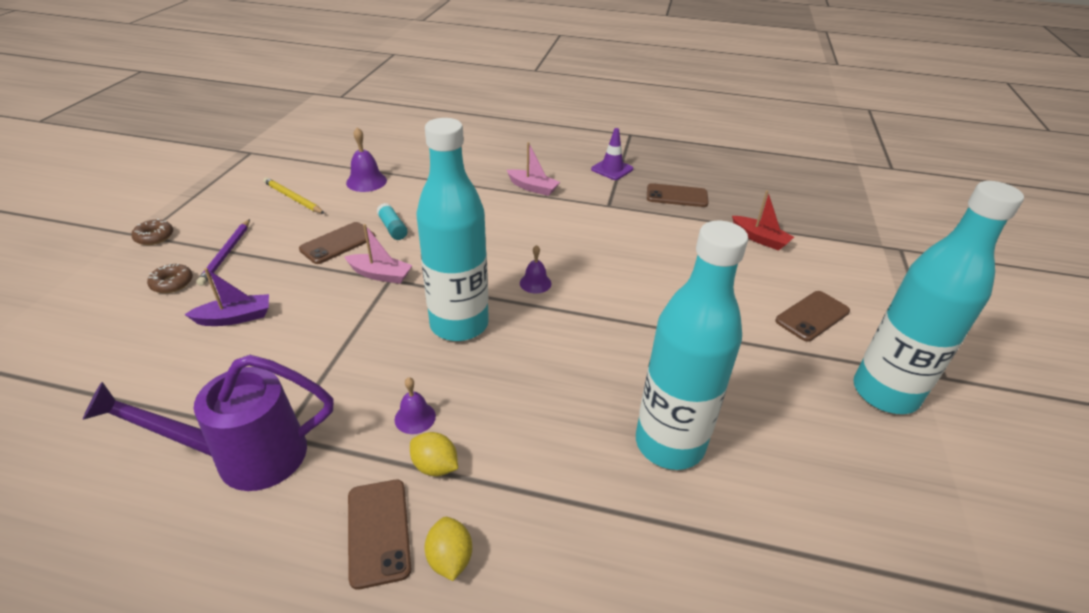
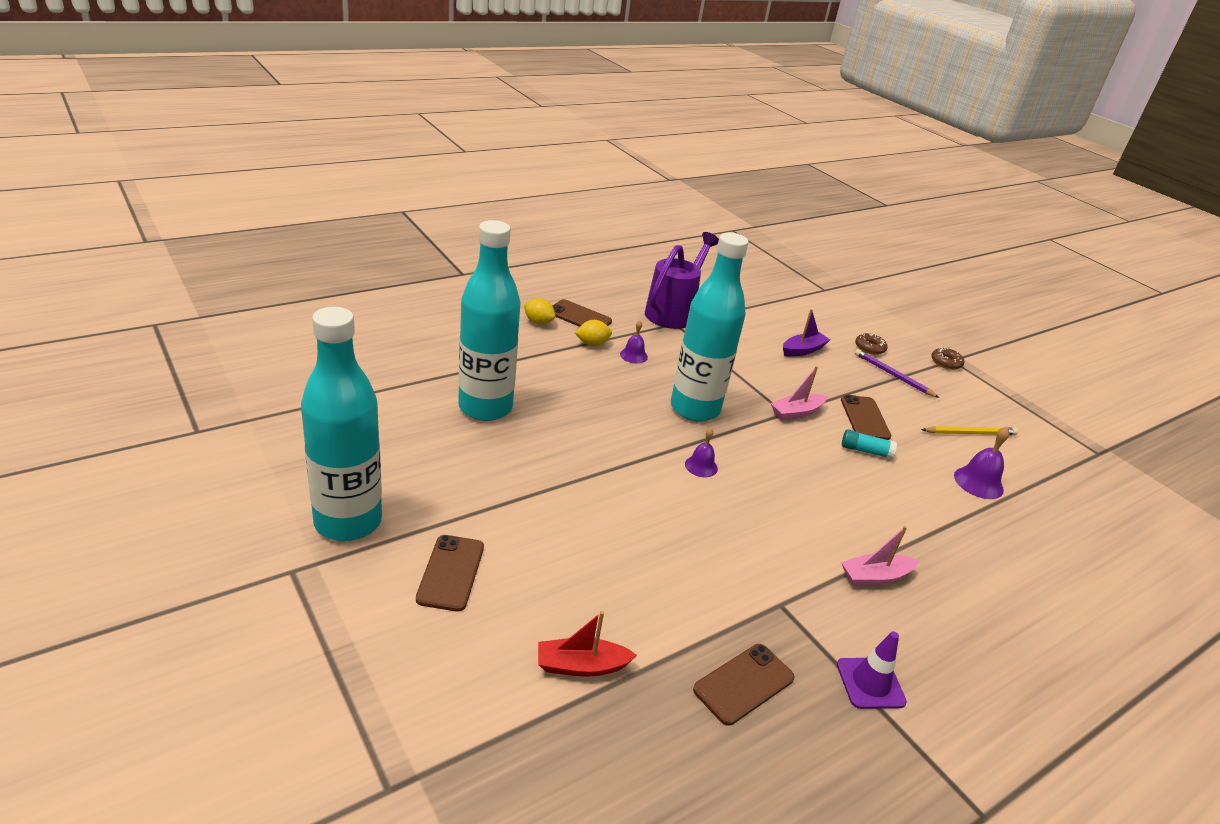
camera: 130 degrees right, 5 degrees down
purple boat [184,268,269,326] -> purple boat turned 150 degrees counterclockwise [783,309,830,357]

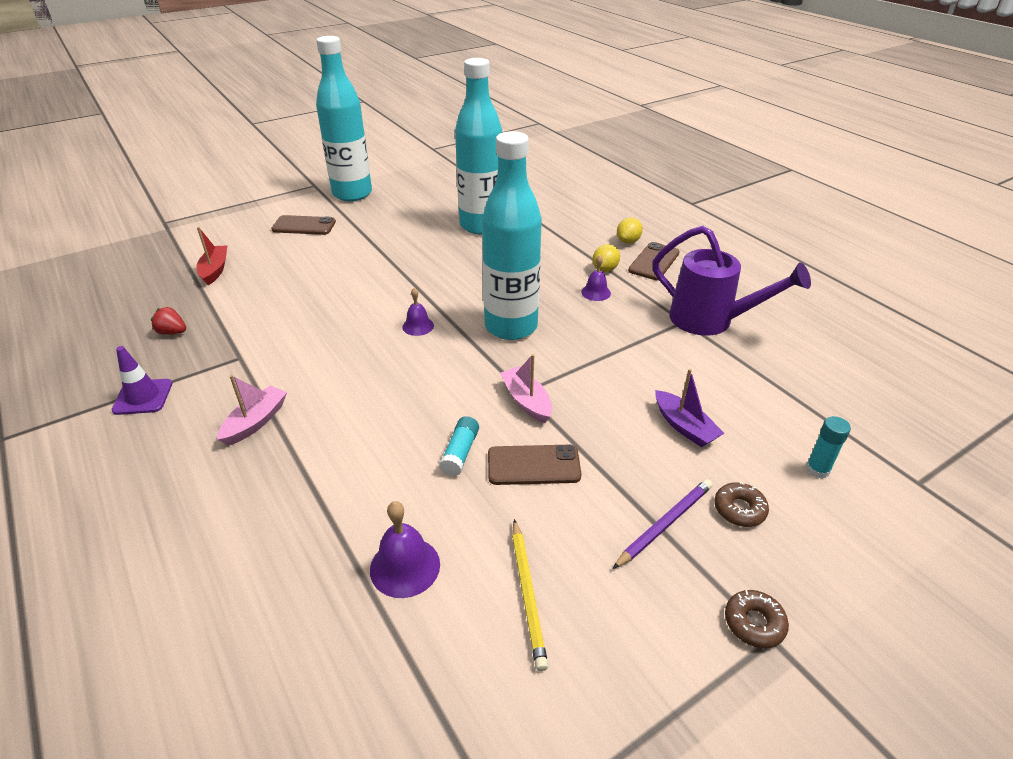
camera: 95 degrees right, 5 degrees up
yellow lemon [575,320,612,346] -> yellow lemon turned 45 degrees clockwise [593,244,620,272]
brown phone [693,644,795,726] -> red strawberry [151,307,186,335]
pink boat [841,526,919,586] -> pink boat turned 45 degrees clockwise [217,375,287,446]
none -> turquoise glue stick [806,416,851,479]

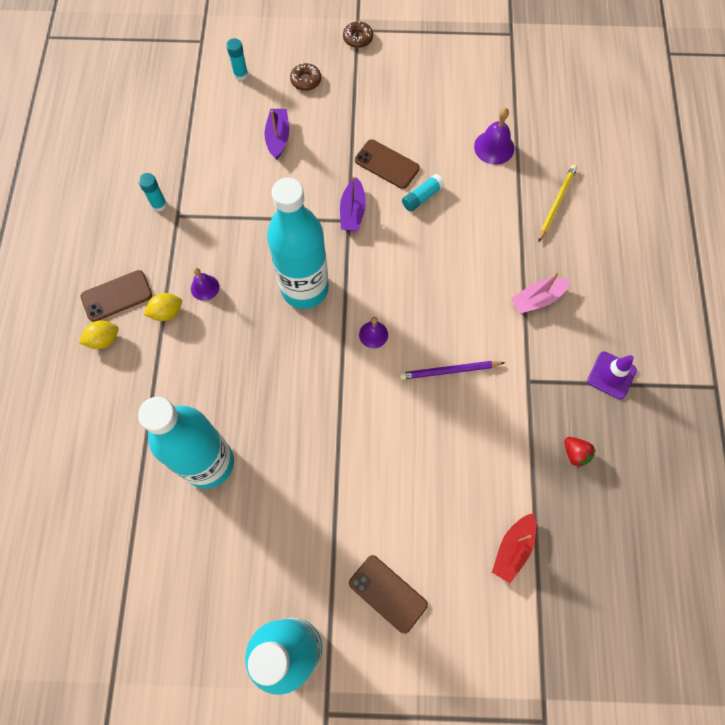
camera: 145 degrees left, 30 degrees up
pink boat [500,354,552,423] -> purple boat [340,176,366,231]
yellow pencil [512,519,548,671] -> yellow pencil moved to [538,165,577,242]
purple pencil [613,479,713,569] -> purple pencil moved to [400,361,505,380]
purple watering can [653,226,811,336] -> turquoise glue stick [138,173,167,212]

